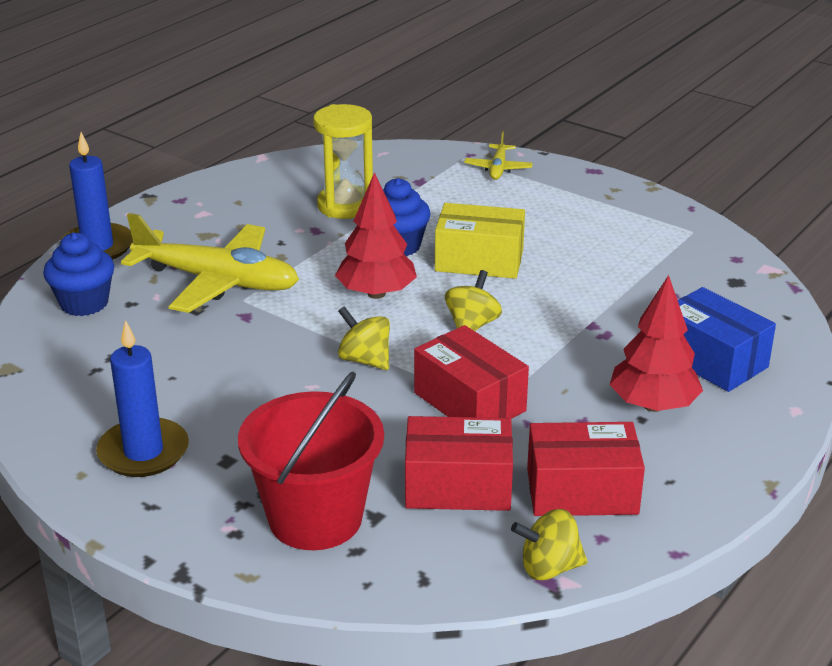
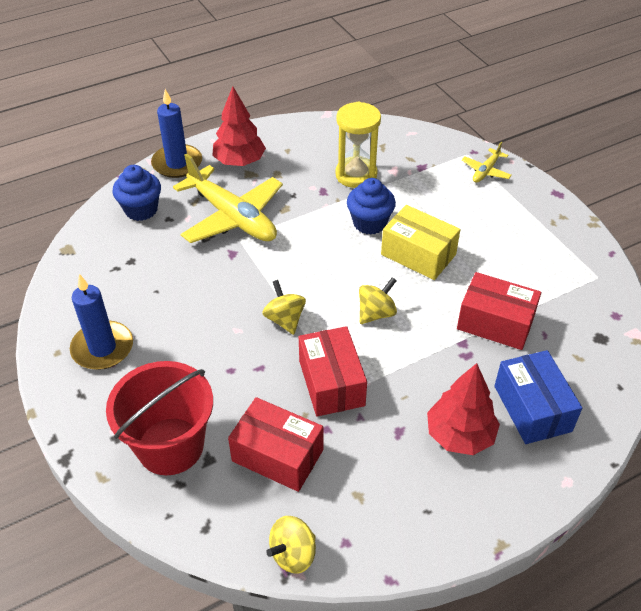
camera: 25 degrees right, 15 degrees up
red tree [335,172,417,299] -> red tree moved to [213,86,266,166]
yellow spinning top [511,509,588,580] -> yellow spinning top turned 60 degrees counterclockwise [266,516,316,574]
red box [527,422,645,516] -> red box moved to [457,272,541,350]

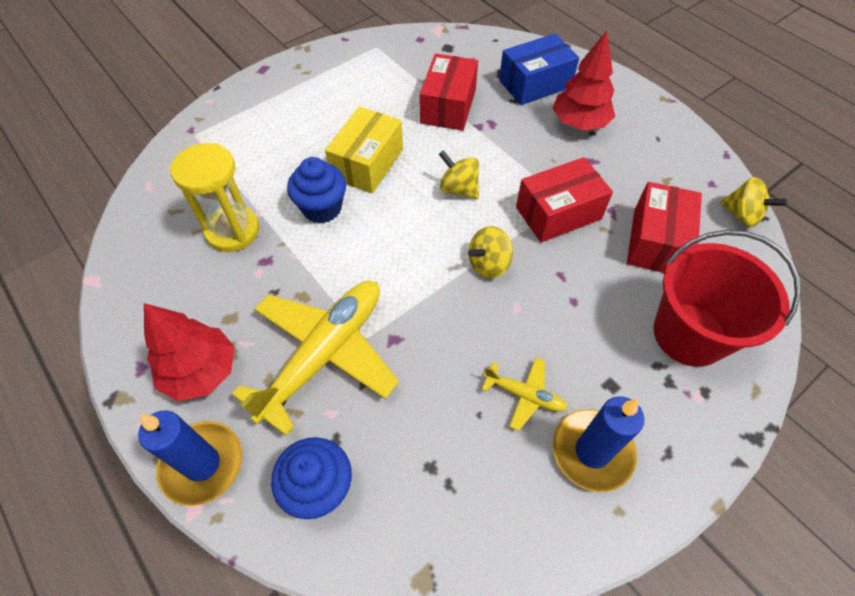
camera: 100 degrees left, 10 degrees up
yellow plane [462,142,512,183] -> yellow plane moved to [482,358,568,431]

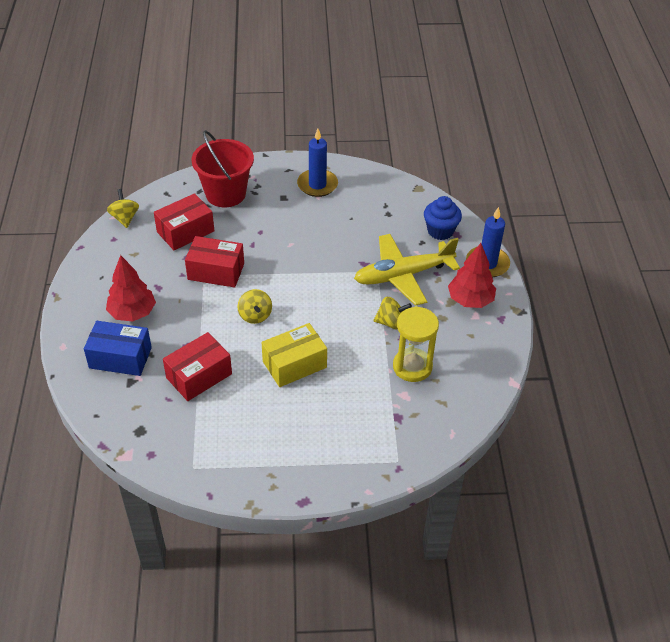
camera: 145 degrees left, 10 degrees down
blue cupcake [287,157,346,223] -> none
yellow spinning top [468,226,513,279] -> yellow spinning top moved to [373,297,412,329]
yellow plane [482,358,568,431] -> none

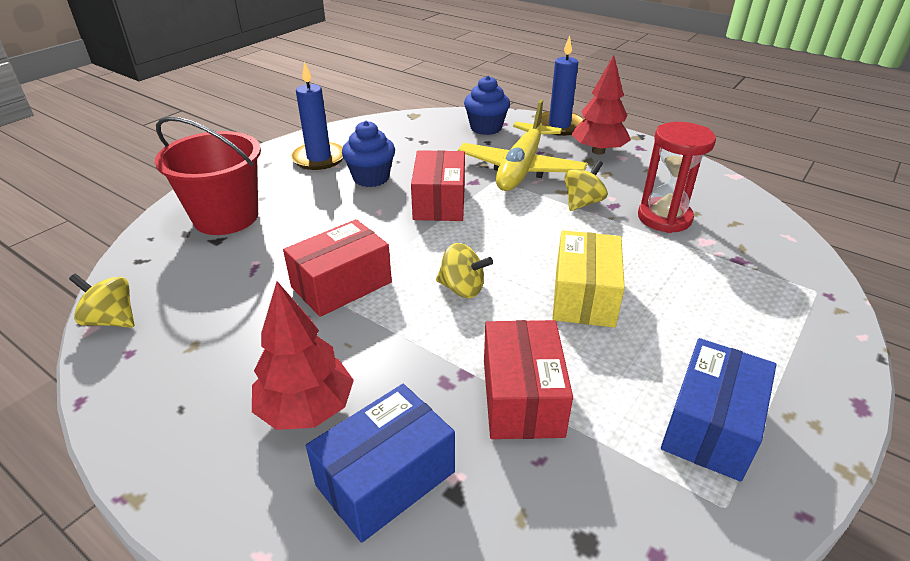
camera: 50 degrees left, 10 degrees down
red box [154,193,214,250] -> red box moved to [411,150,465,221]
yellow hourglass [393,306,439,382] -> red hourglass [638,122,716,233]
none -> blue cupcake [342,121,395,187]
none -> blue box [661,338,776,482]

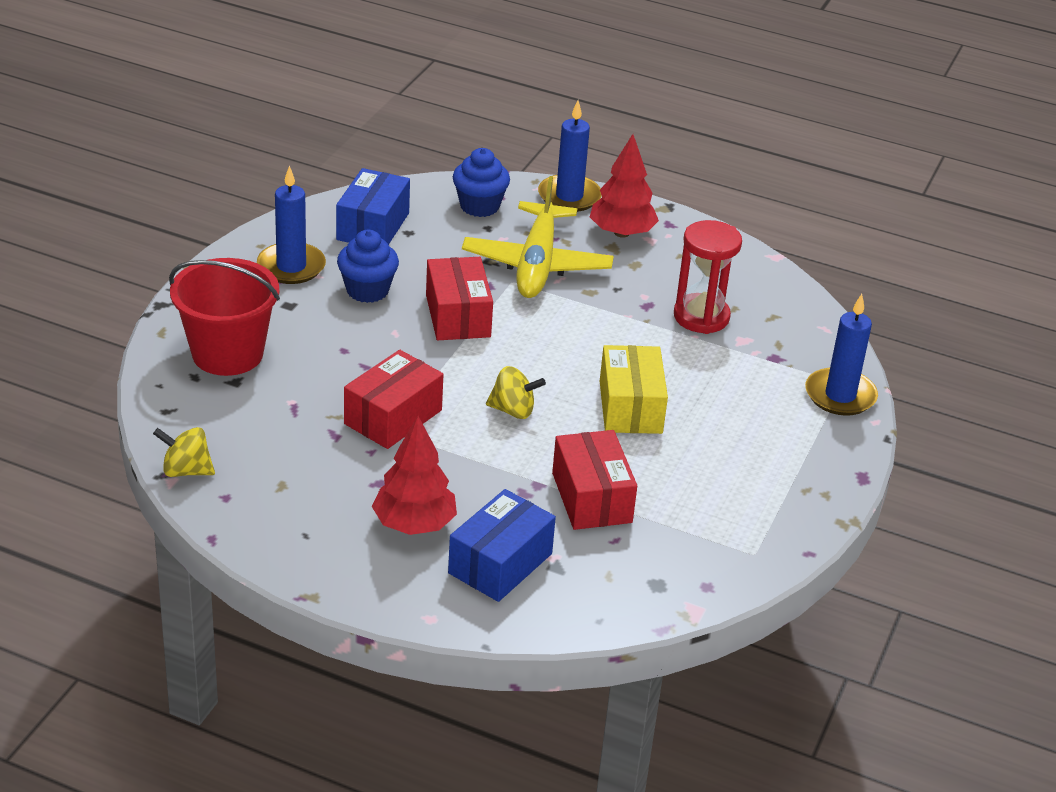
camera: 15 degrees left, 0 degrees up
yellow spinning top [565,160,607,211] -> none
blue box [661,338,776,482] -> blue box moved to [336,168,410,245]
none -> blue candle [805,294,878,416]

